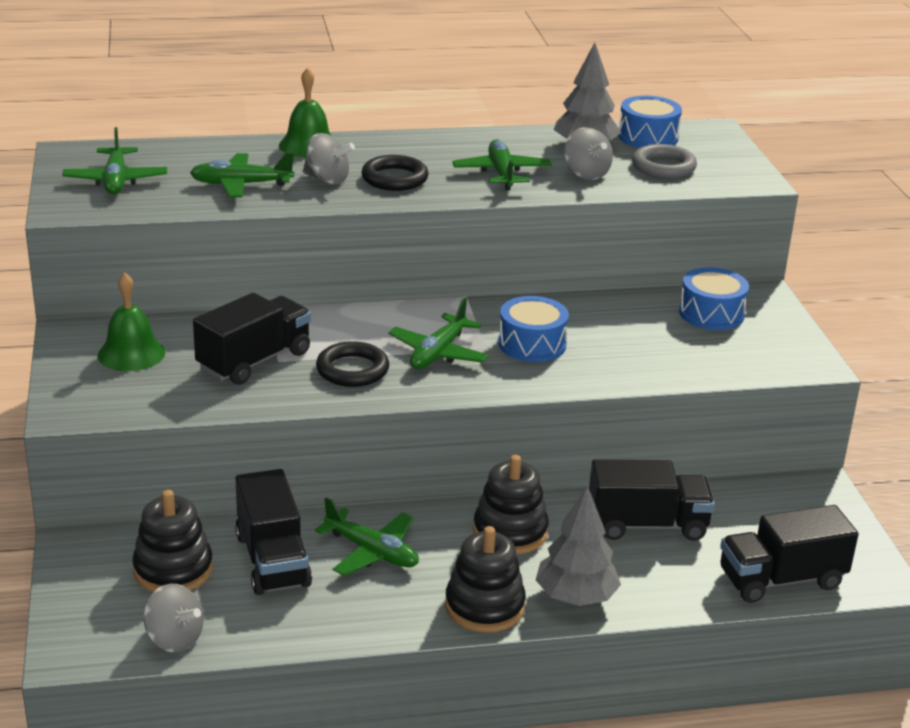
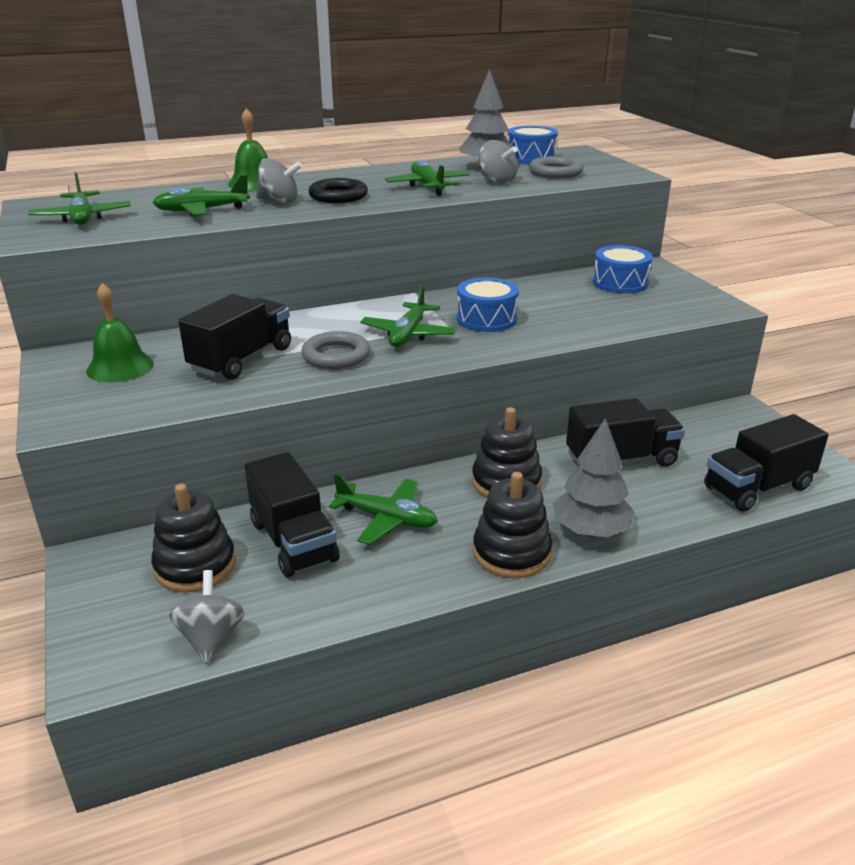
camera: 10 degrees left, 0 degrees up
grey spinning top [144,584,204,652] -> grey spinning top turned 120 degrees counterclockwise [169,570,245,663]
black ring [316,341,389,387] -> grey ring [301,331,370,369]

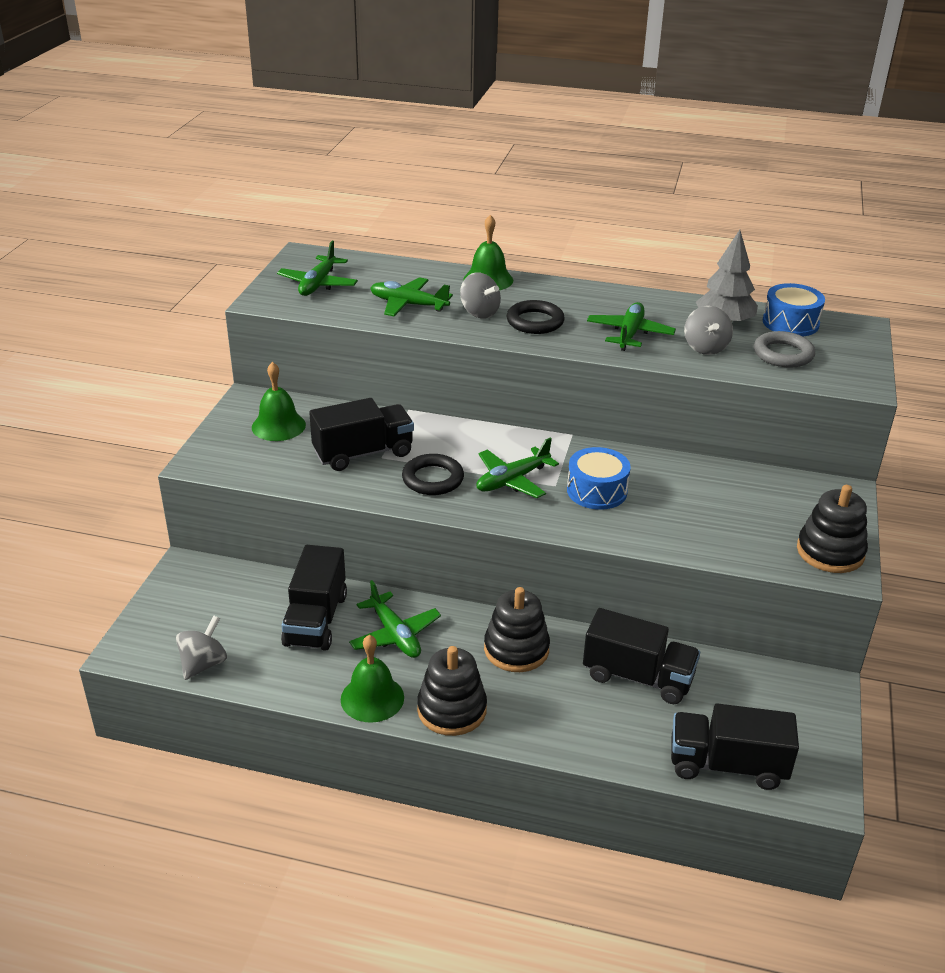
camera: 35 degrees right, 5 degrees up
black stacking toy [151,484,236,592] -> black stacking toy moved to [797,485,868,573]
grey ring [301,331,370,369] -> black ring [402,454,464,495]
grey tree [553,418,635,537] -> none
blue drum [593,245,653,293] -> none
none -> green bell [341,635,404,723]

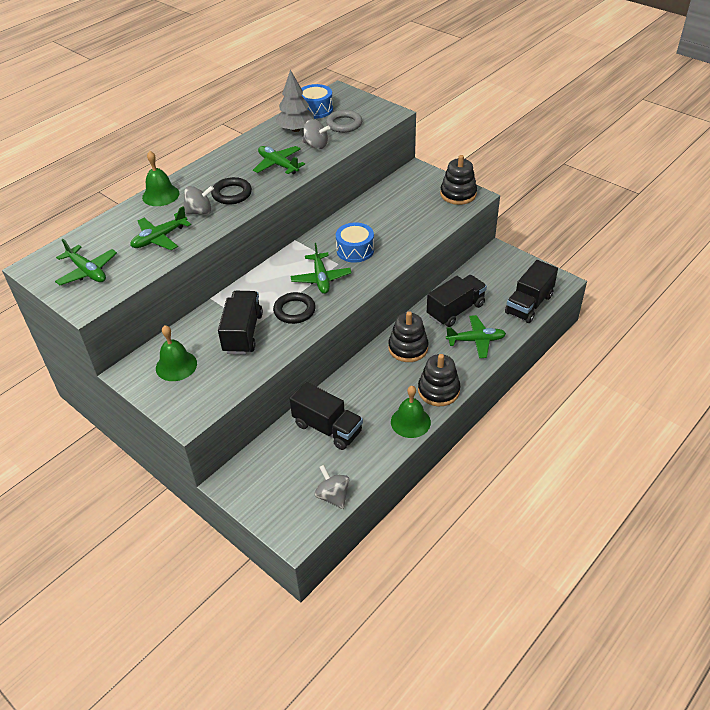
camera: 60 degrees left, 10 degrees up
green plane [349,580,441,658] -> green plane moved to [446,315,506,358]

